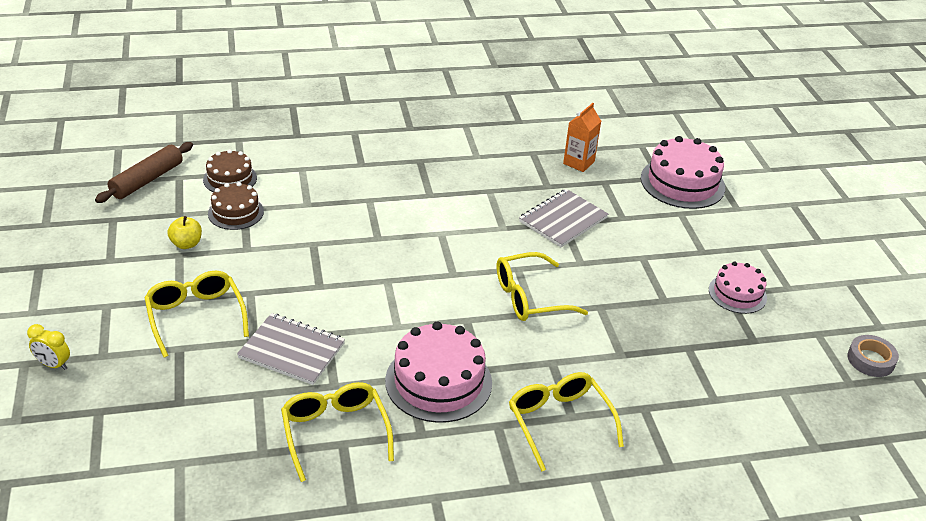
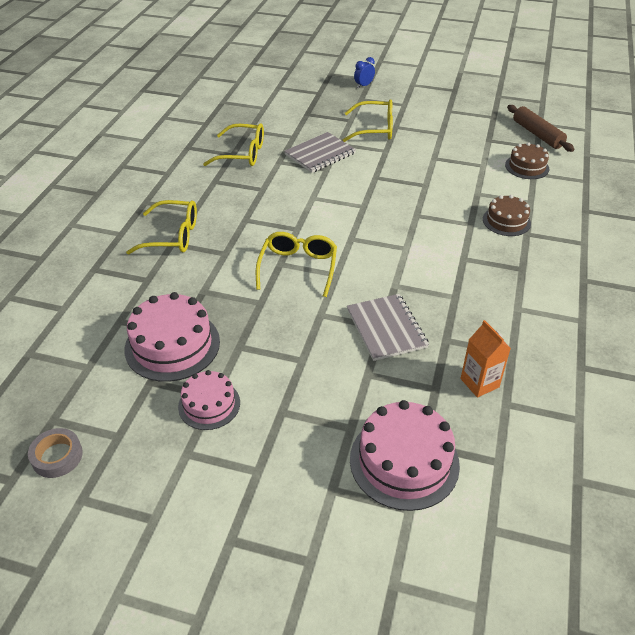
camera: 120 degrees right, 5 degrees up
yellow clock [27,324,70,370] -> blue clock [354,57,375,88]
yellow apple [167,216,202,249] -> none
brown cake [208,182,264,230] -> brown cake moved to [483,195,531,236]
pink cake [385,321,492,423] -> pink cake moved to [125,292,220,382]

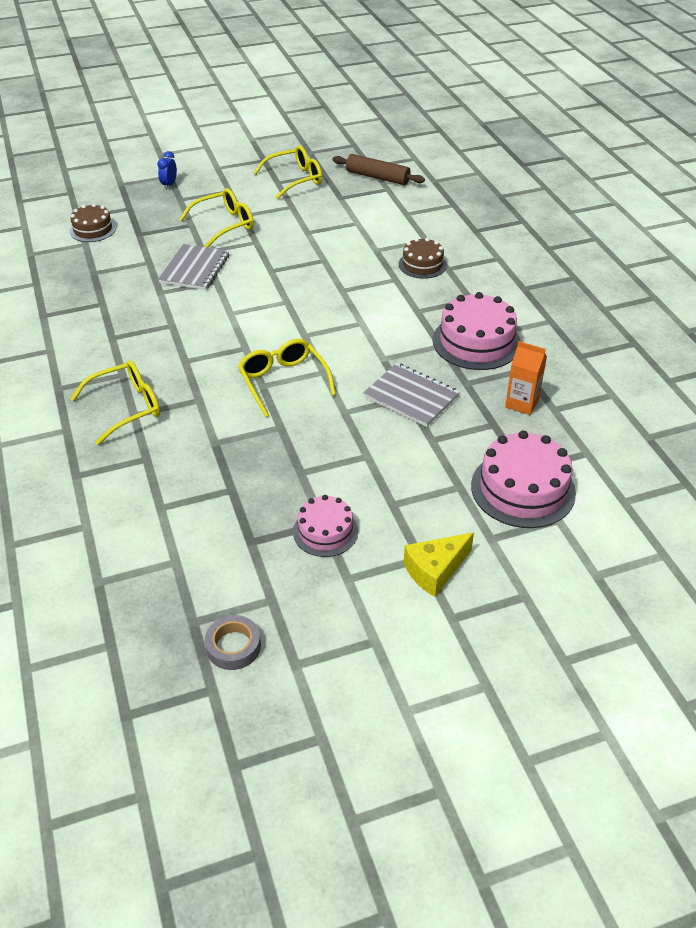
camera: 35 degrees left, 0 degrees up
pink cake [125,292,220,382] -> pink cake moved to [433,292,521,370]
yellow glasses [203,123,264,166] -> yellow glasses moved to [253,145,322,200]
brown cake [505,142,550,179] -> brown cake moved to [70,204,116,242]
none -> yellow cheese [404,532,474,597]

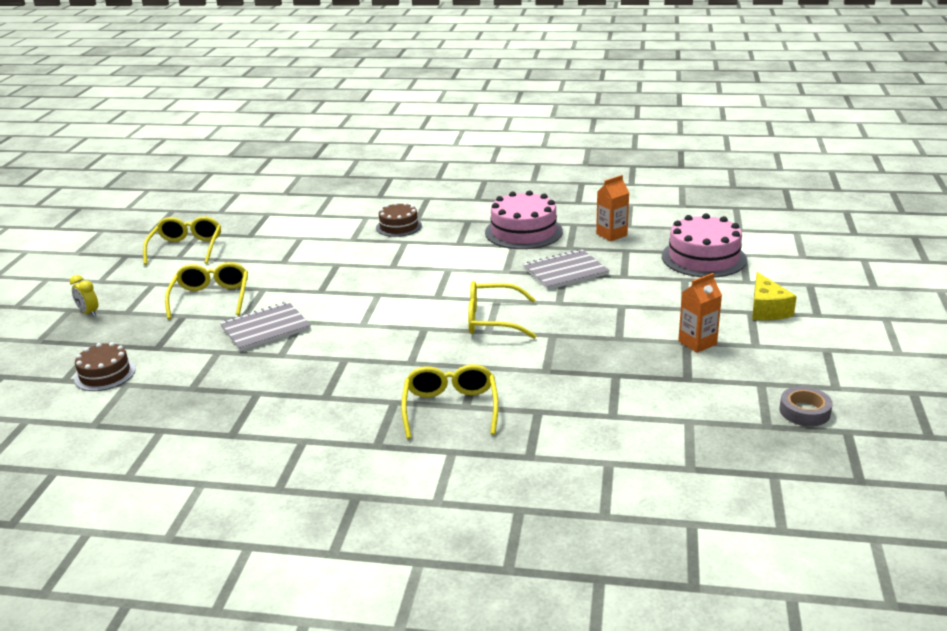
camera: 60 degrees left, 15 degrees down
blue clock [157,151,177,190] -> yellow clock [70,275,98,317]
grey notebook [158,244,229,290] -> grey notebook turned 75 degrees counterclockwise [220,302,311,351]
pink cake [293,495,358,557] -> orange carton [678,273,722,353]
brown rolling pin [333,154,425,185] -> none

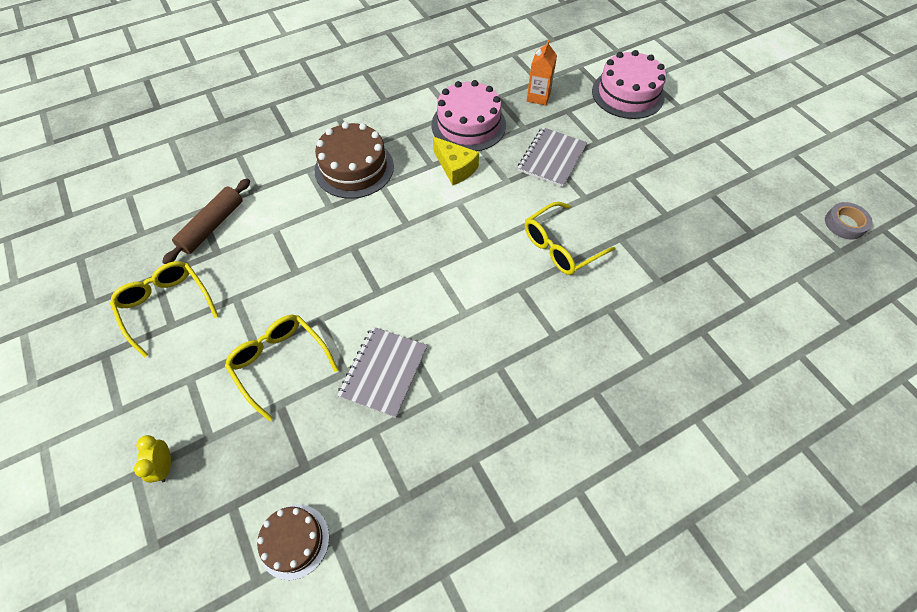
camera: 40 degrees left, 30 degrees up
yellow clock [70,275,98,317] -> yellow clock turned 75 degrees clockwise [134,435,171,483]
brown cake [376,202,422,237] -> brown cake [314,122,394,199], size x1.65
yellow glasses [401,364,499,439] -> none
orange carton [678,273,722,353] -> none
yellow cheese [752,272,797,320] -> yellow cheese moved to [433,137,479,186]
none -> brown rolling pin [162,178,250,264]

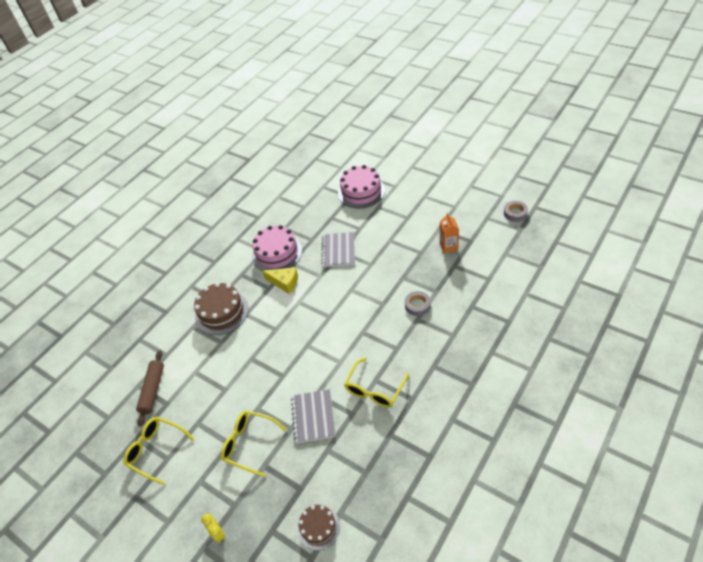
camera: 20 degrees left, 10 degrees down
yellow glasses [525,202,615,275] -> yellow glasses moved to [344,357,409,407]
orange carton [527,40,557,105] -> orange carton moved to [440,213,459,253]
none -> grey tape [405,291,431,316]

